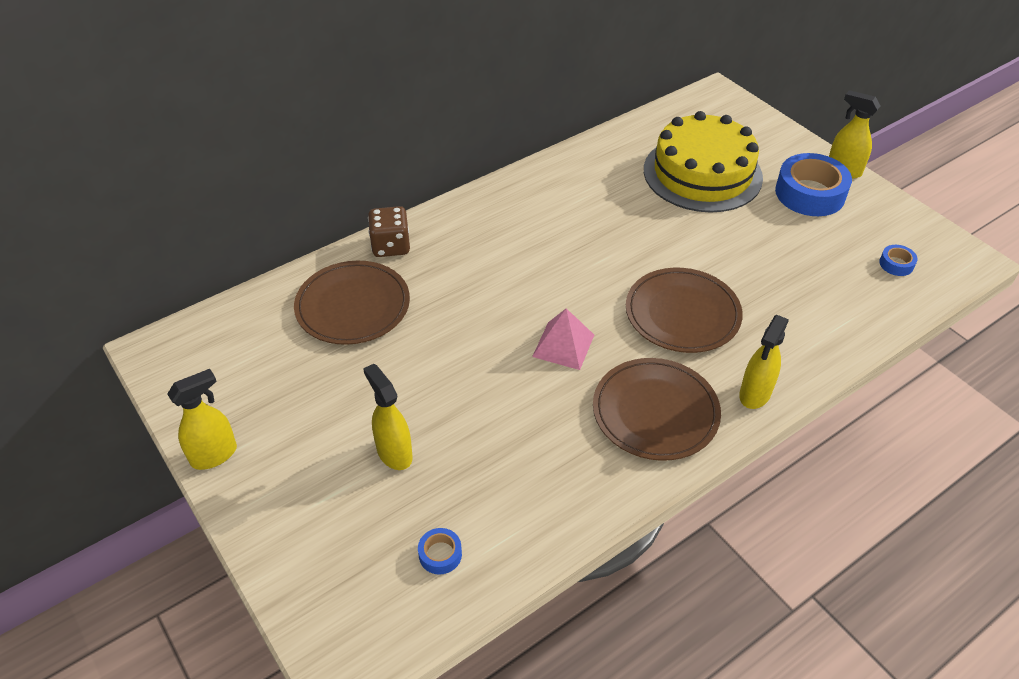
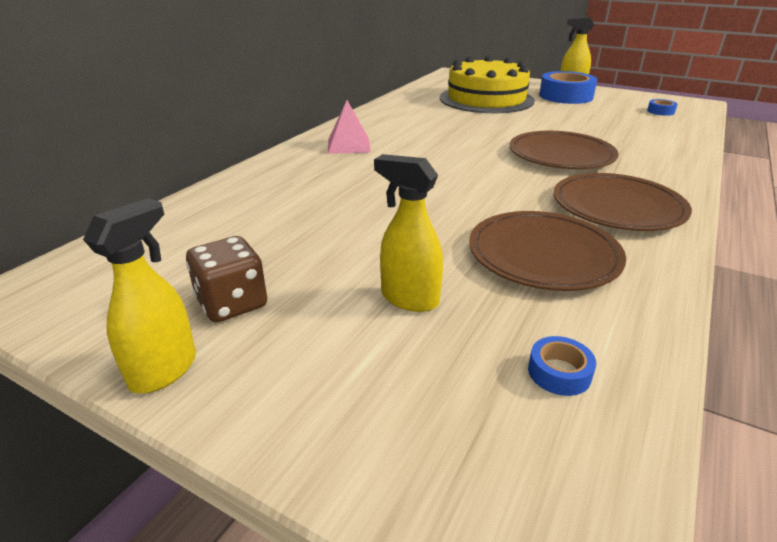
camera: 25 degrees left, 15 degrees down
brown plate [294,261,410,345] -> brown plate moved to [469,211,626,291]
brown dice [368,206,410,257] -> brown dice moved to [186,236,267,322]
pink pyramid [532,308,594,370] -> pink pyramid moved to [328,100,371,154]
yellow spray bottle [739,315,789,409] -> none

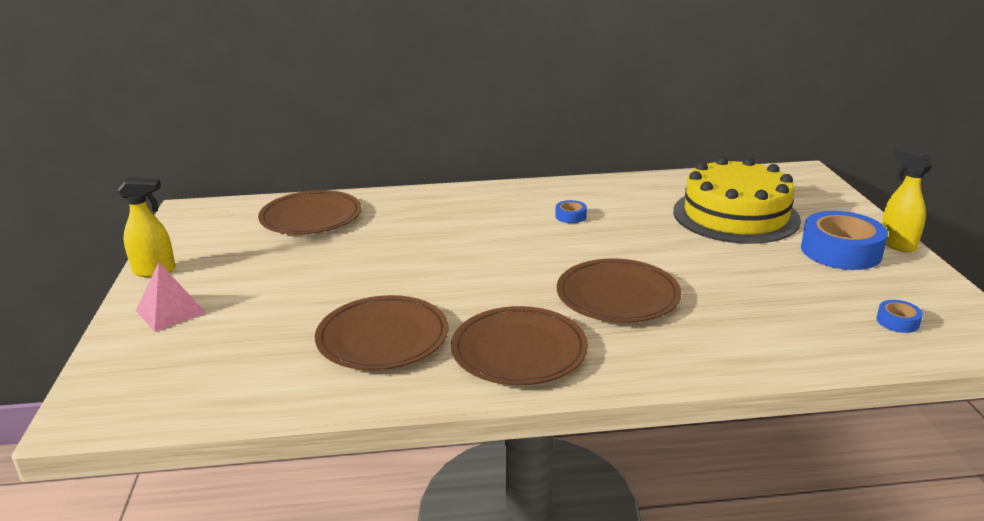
camera: 55 degrees right, 5 degrees down
brown dice [186,236,267,322] -> none
pink pyramid [328,100,371,154] -> pink pyramid moved to [136,262,206,332]
yellow spray bottle [374,154,443,312] -> none
blue tape [528,336,596,396] -> blue tape moved to [555,200,587,223]
none -> brown plate [258,190,362,235]

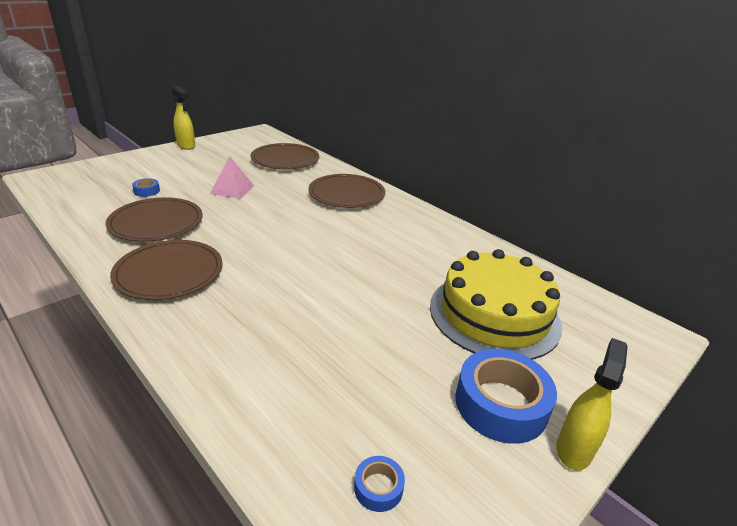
camera: 50 degrees right, 5 degrees up
pink pyramid [136,262,206,332] -> pink pyramid moved to [210,156,254,199]
blue tape [555,200,587,223] -> blue tape moved to [132,178,160,197]
brown plate [557,259,681,323] -> brown plate moved to [308,174,385,208]

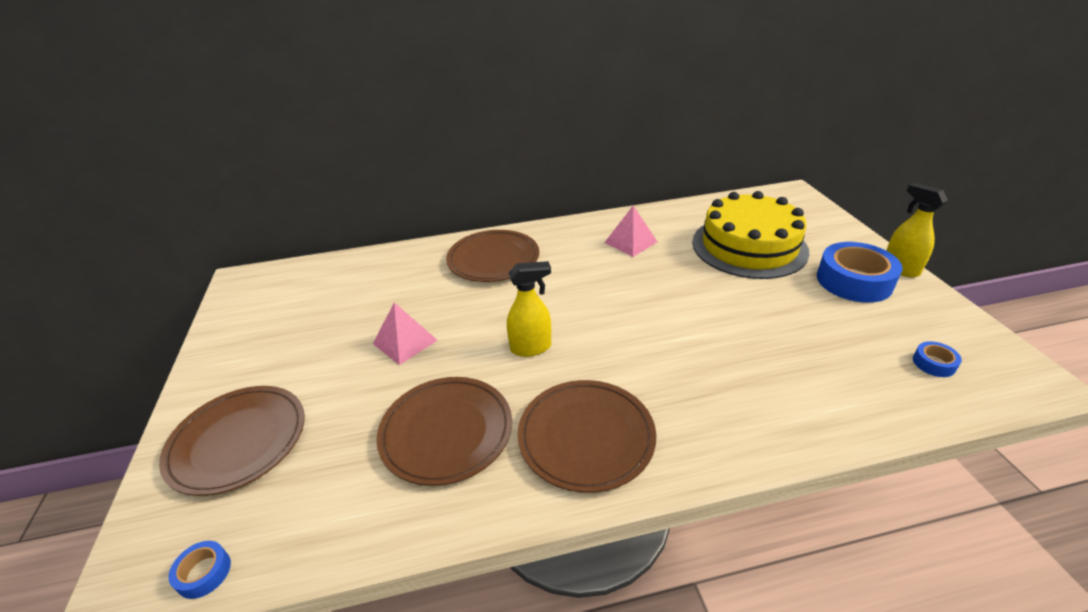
camera: 55 degrees left, 5 degrees up
blue tape [132,178,160,197] -> blue tape moved to [168,541,231,599]
yellow spray bottle [172,86,195,150] -> yellow spray bottle moved to [507,261,551,357]
brown plate [251,143,319,169] -> brown plate moved to [159,386,305,496]
none -> pink pyramid [604,206,658,257]

